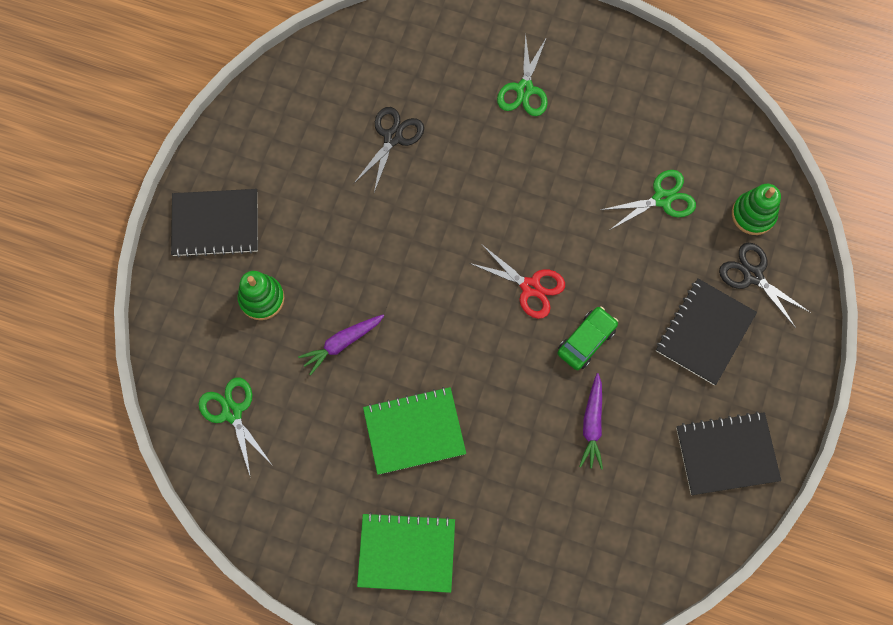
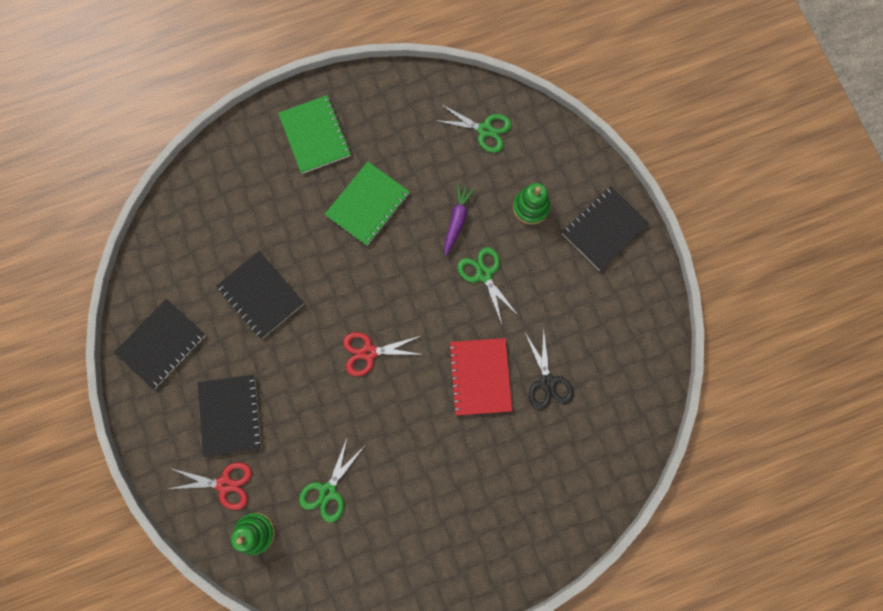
camera: 140 degrees right, 5 degrees up
green notebook [357,512,455,593] -> green notebook turned 75 degrees counterclockwise [278,95,351,174]
green scissors [497,33,548,116] -> green scissors moved to [457,247,518,324]
green car [557,307,618,370] -> none
purple carrot [579,373,603,470] -> black notebook [216,251,304,339]
black scissors [719,243,811,328] -> red scissors [168,462,252,510]
none -> red notebook [448,338,512,416]

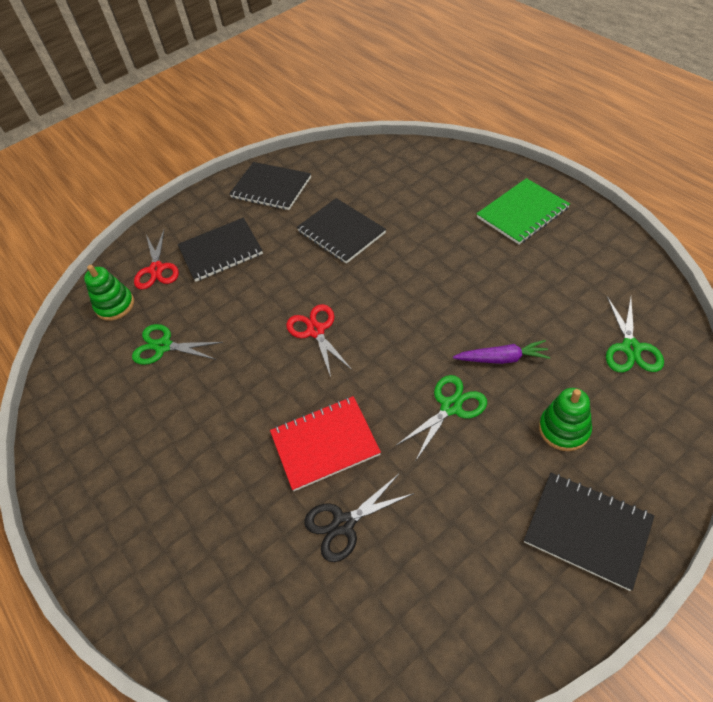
camera: 80 degrees right, 25 degrees down
black notebook [216,251,304,339] -> black notebook turned 75 degrees counterclockwise [297,198,386,264]
green notebook [325,162,410,246] -> none

